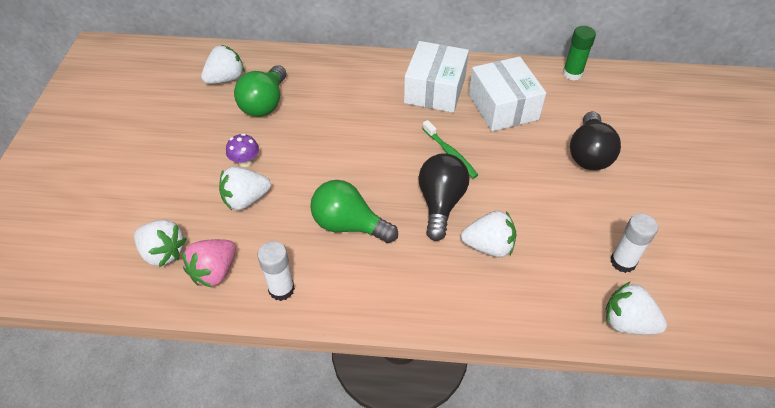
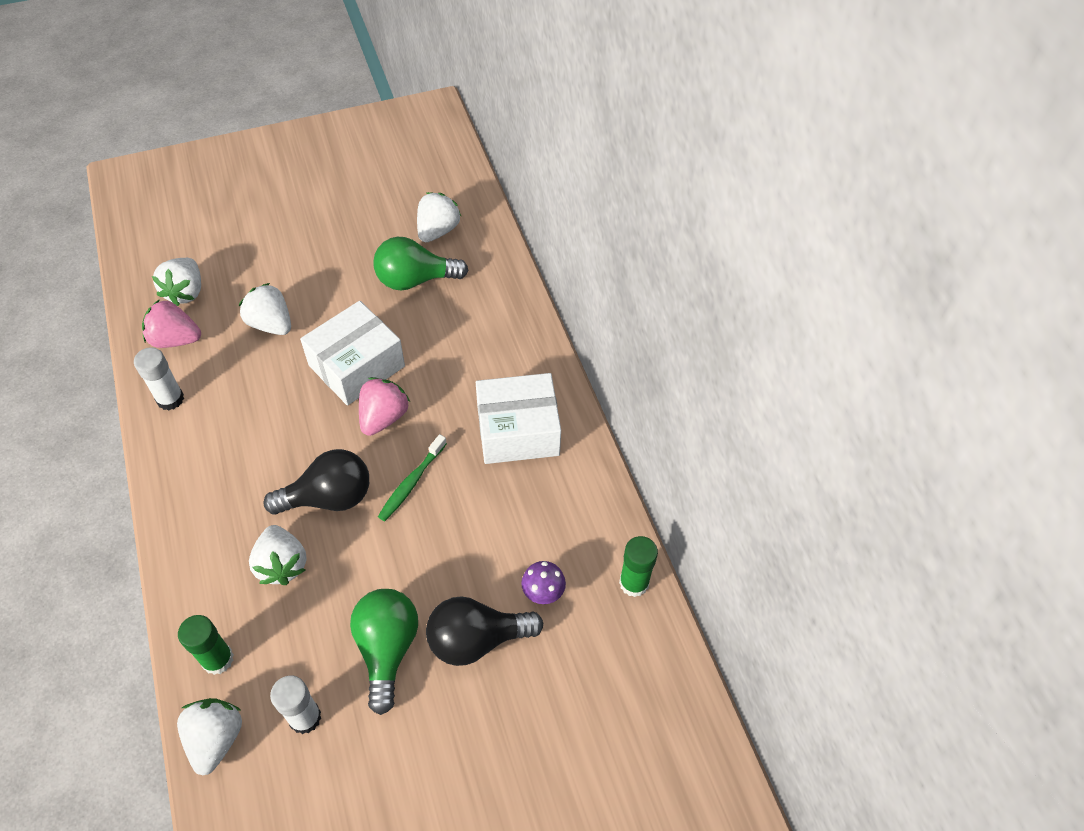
camera: 65 degrees right, 5 degrees up
white strawberry [201,45,244,84] -> white strawberry turned 90 degrees counterclockwise [417,192,461,242]
purple mushroom [226,133,259,167] -> purple mushroom moved to [521,561,566,604]
green light bulb [310,180,398,243] -> green light bulb moved to [350,589,418,715]
white box [469,56,546,131] -> white box moved to [300,301,405,405]
none -> green glue stick [178,615,234,675]
none -> pink strawberry [359,377,410,436]

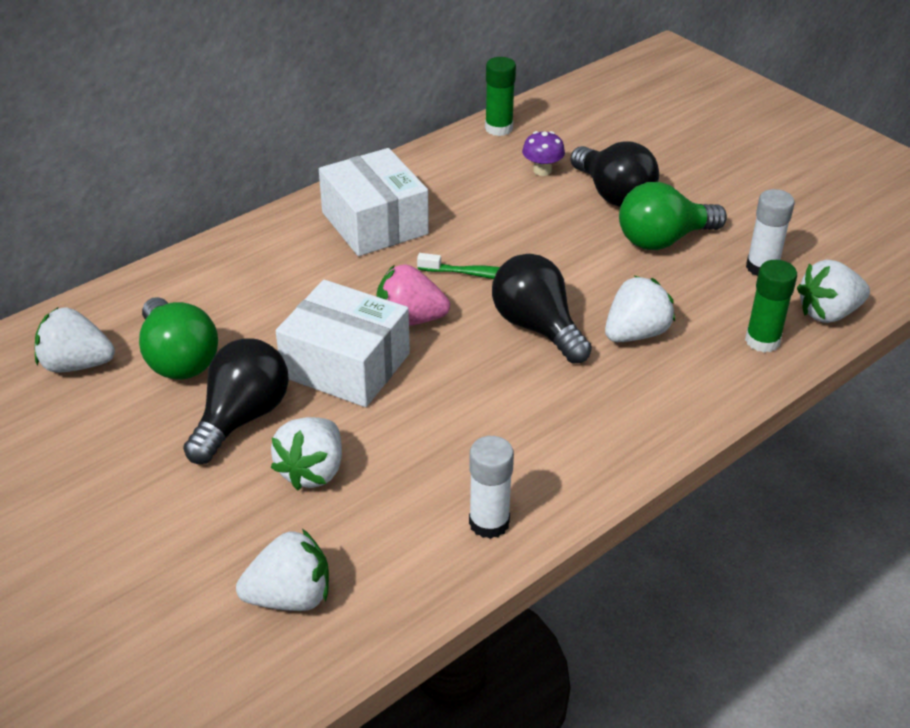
camera: 110 degrees left, 15 degrees down
pink strawberry [142,299,201,348] -> none
none -> black light bulb [183,338,289,464]

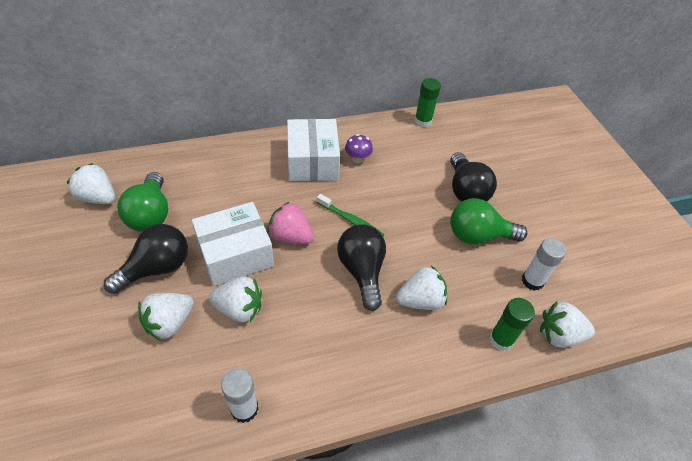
camera: 20 degrees right, 10 degrees up
white strawberry [236,529,329,611] -> white strawberry moved to [209,276,262,322]
white box [276,280,410,407] -> white box turned 75 degrees counterclockwise [192,202,274,286]
purple mushroom [522,131,565,176] -> purple mushroom moved to [345,134,373,163]

